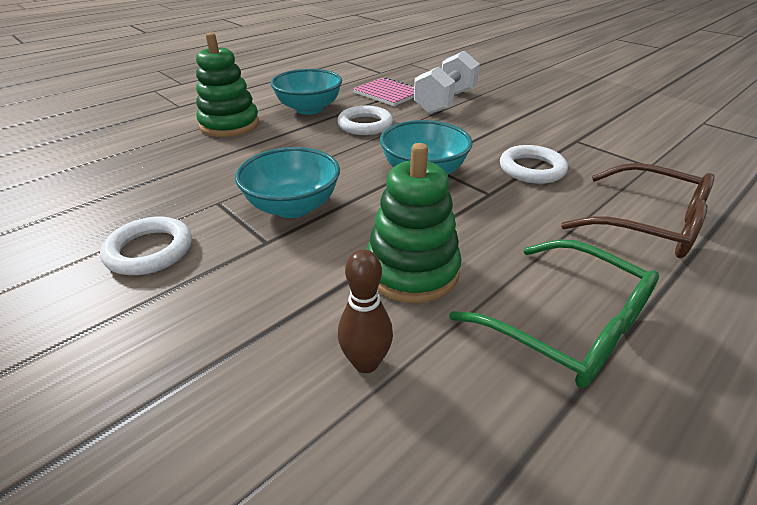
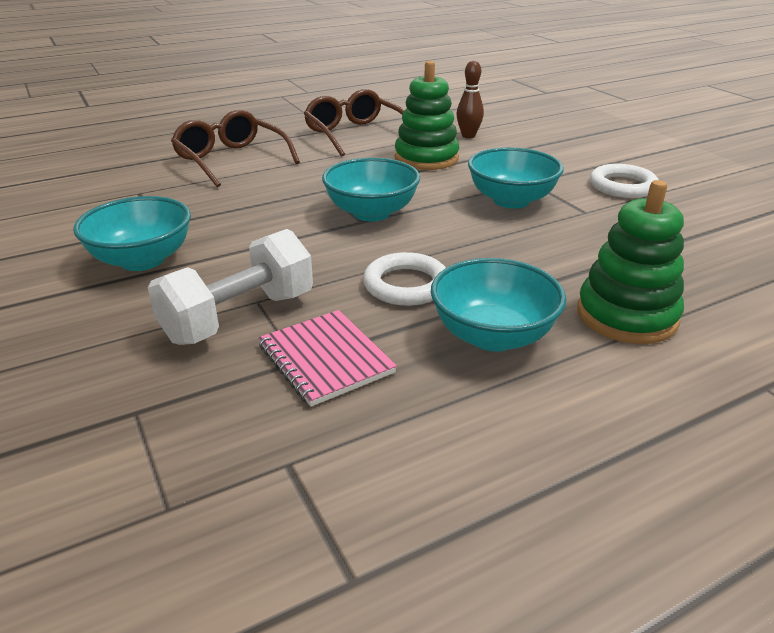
camera: 165 degrees left, 5 degrees down
green glasses [449,239,659,388] -> brown glasses [304,89,405,157]
white ring [500,145,568,184] -> none
none -> turquoise bowl [73,196,191,271]

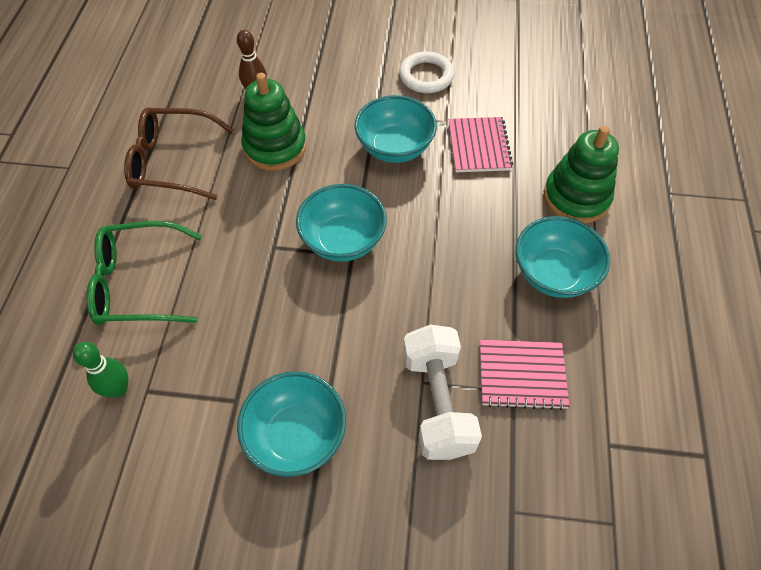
camera: 55 degrees left, 25 degrees up
brown glasses [171,110,300,187] -> green glasses [86,221,202,325]
white ring [363,252,446,306] -> none
none -> green bowling pin [73,342,128,397]
none -> pink notebook [449,117,513,172]

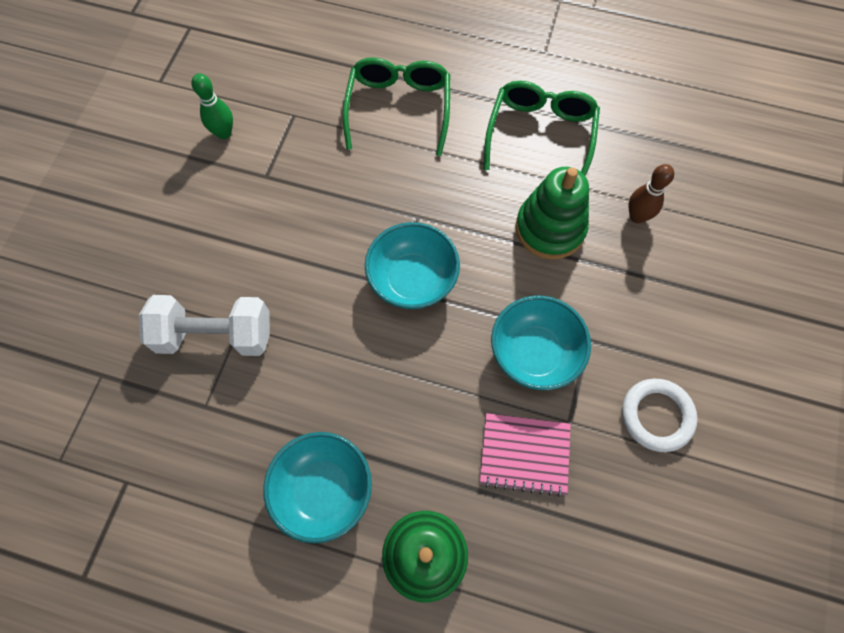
camera: 100 degrees right, 10 degrees up
green bowling pin [73,342,128,397] -> green bowling pin moved to [192,73,233,139]
brown glasses [124,107,234,200] -> green glasses [484,81,600,176]
turquoise bowl [237,371,346,477] -> none
pink notebook [480,340,569,410] -> none

